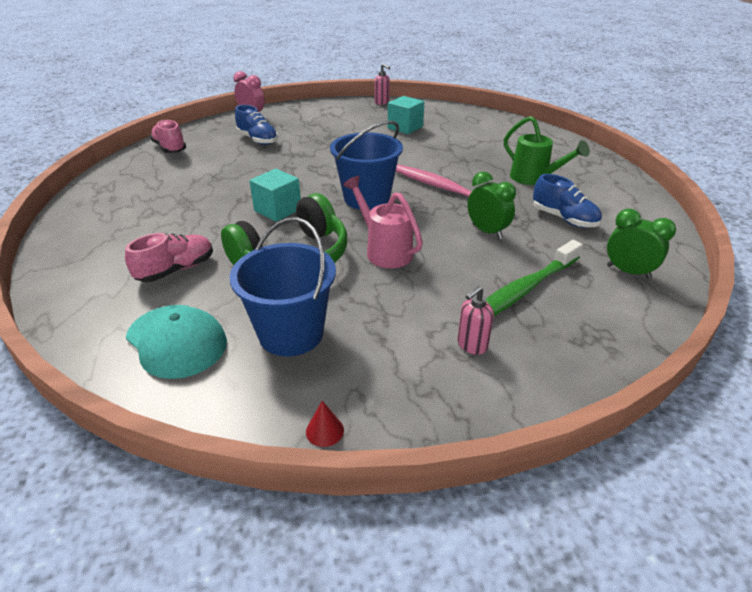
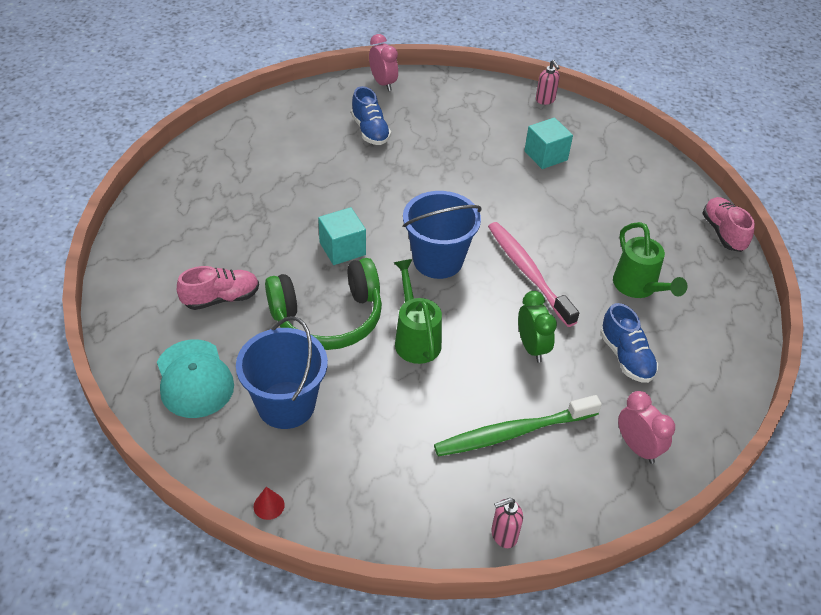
camera: 20 degrees right, 10 degrees up
pink shoe [150,120,186,153] -> pink shoe moved to [702,197,755,252]
pink watering can [343,176,423,268] -> green watering can [394,259,442,364]
pink soap dispenser [457,286,494,355] -> pink soap dispenser moved to [491,498,523,548]
green clock [607,209,676,279] -> pink clock [618,391,675,464]

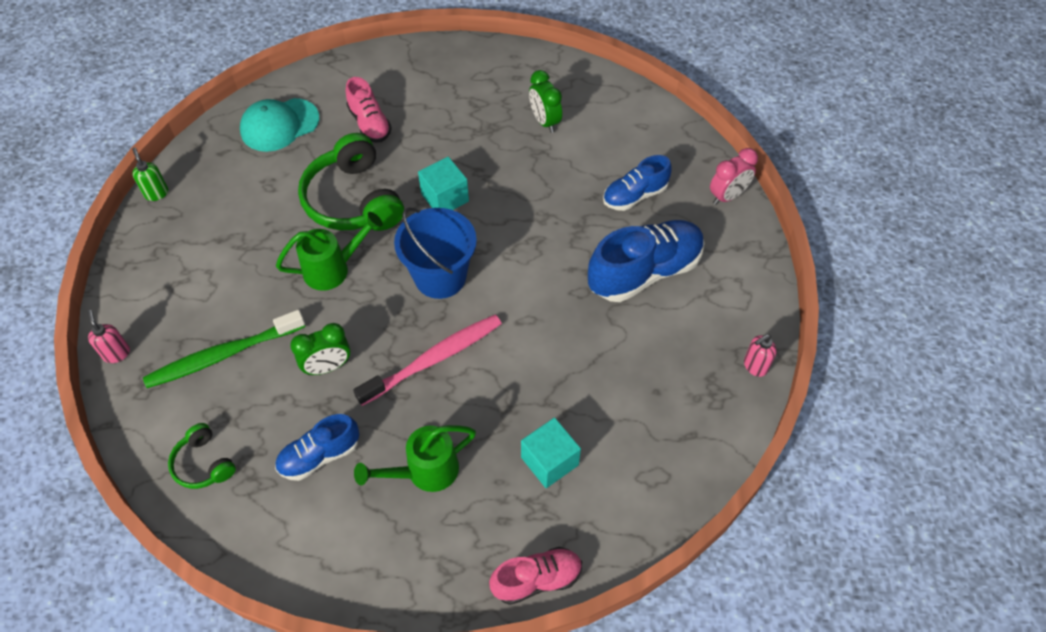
camera: 85 degrees right, 10 degrees up
blue bucket [236,316,328,429] -> none
red cone [254,487,285,520] -> green soap dispenser [132,147,168,201]
green toothbrush [434,395,602,456] -> green toothbrush turned 90 degrees counterclockwise [143,310,306,388]
turquoise cube [524,117,573,169] -> turquoise cube moved to [521,417,581,488]
pink clock [618,391,675,464] -> green headphones [168,423,236,489]
none -> green clock [529,70,562,133]
none -> blue shoe [588,220,705,302]

